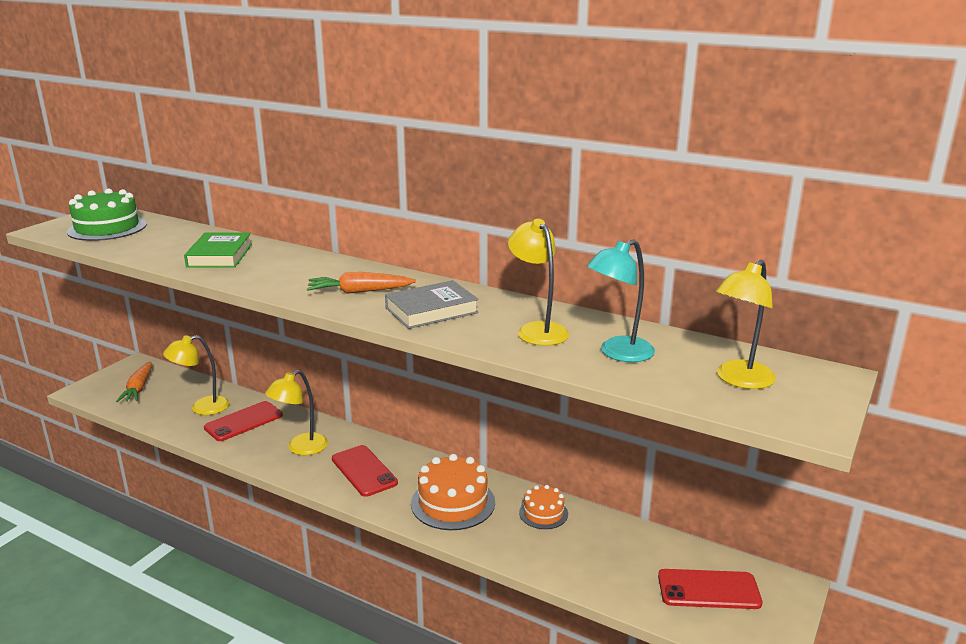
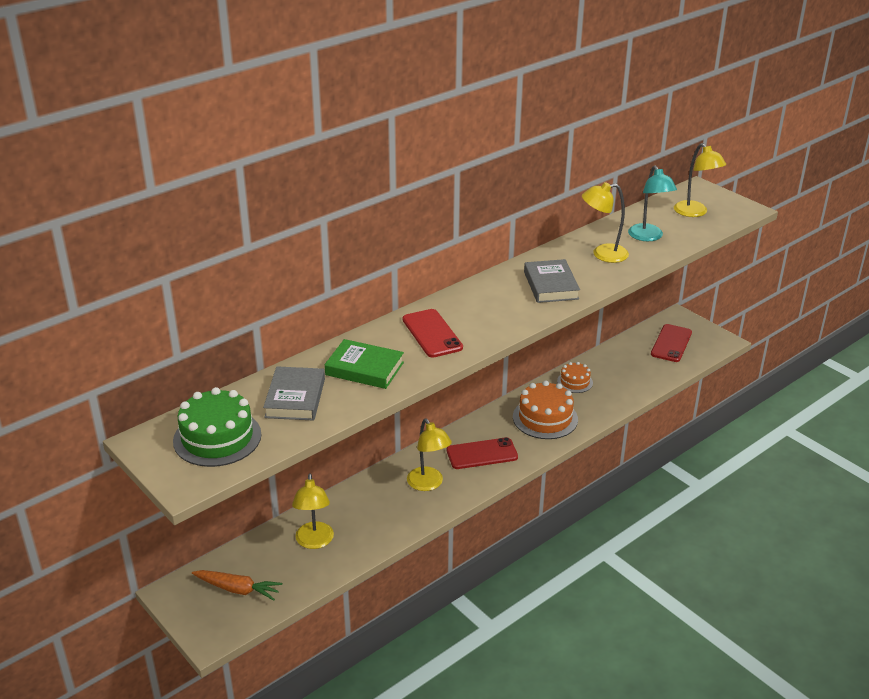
camera: 70 degrees left, 10 degrees up
red phone [204,401,283,441] -> red phone moved to [403,309,463,358]
orange carrot [307,272,416,294] -> none
none -> grey book [263,366,325,421]

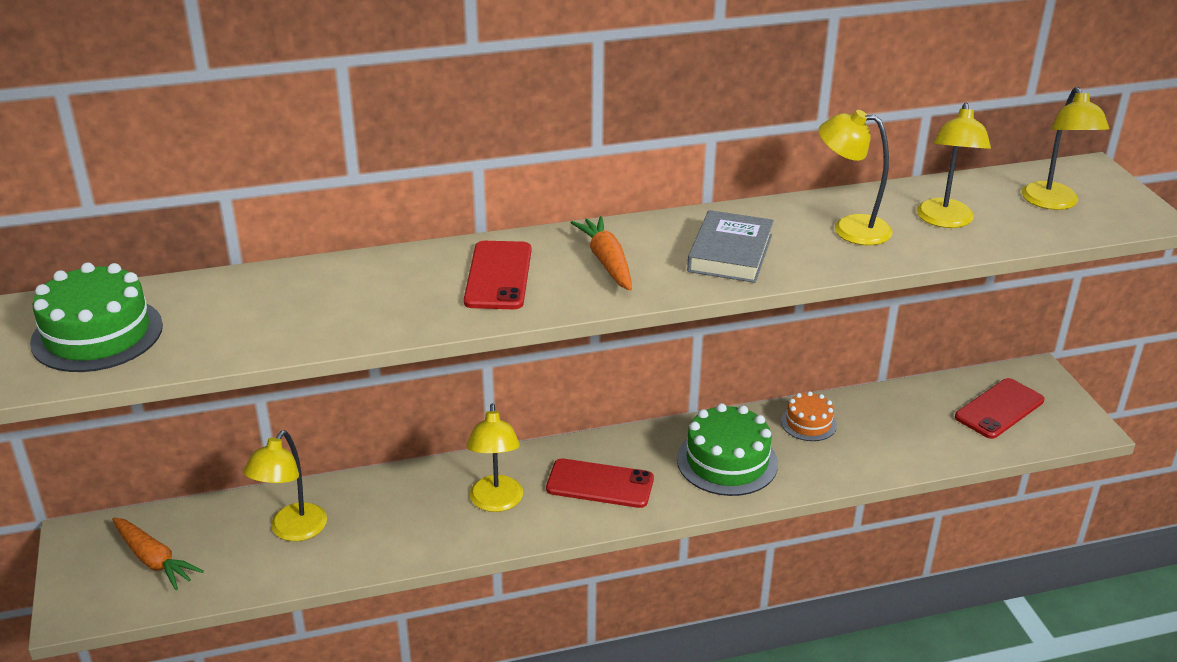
camera: 25 degrees right, 0 degrees up
grey book [263,366,325,421] -> none
green book [325,339,404,389] -> none
orange cake [513,381,578,439] -> green cake [677,403,778,496]
turquoise lamp [628,165,677,241] -> yellow lamp [917,103,991,228]
none -> orange carrot [570,216,632,291]

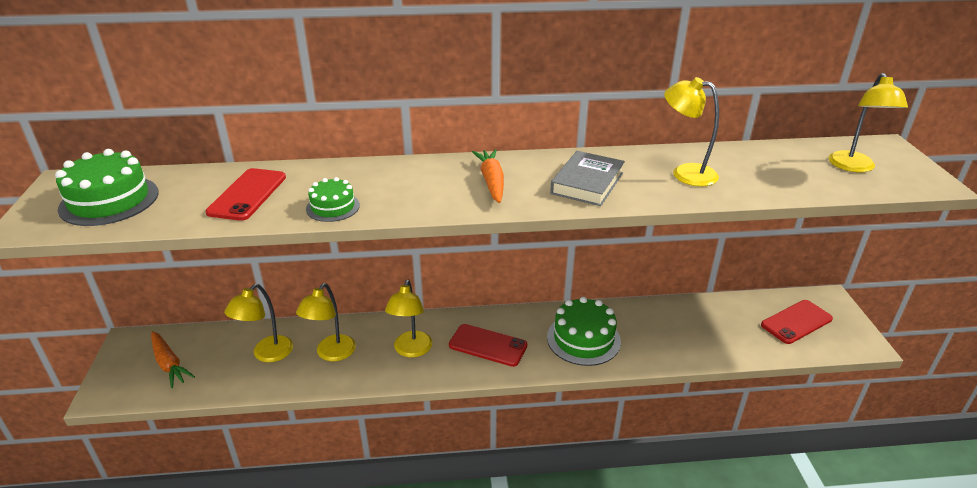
camera: 10 degrees right, 0 degrees up
red phone [464,241,531,309] -> red phone moved to [205,168,286,221]
orange cake [781,391,837,441] -> none
yellow lamp [917,103,991,228] -> yellow lamp moved to [296,283,356,361]
none -> green cake [306,177,360,222]

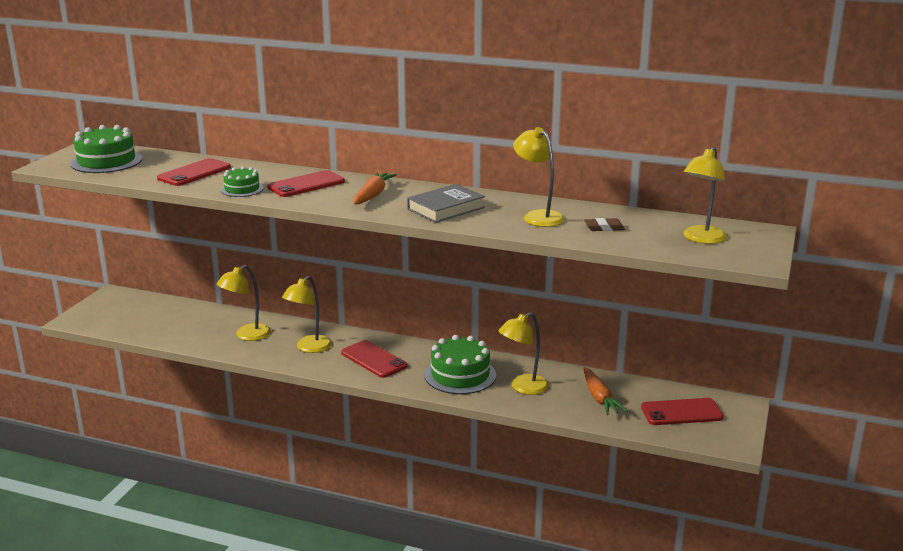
camera: 25 degrees right, 10 degrees down
orange carrot [151,331,195,388] -> orange carrot moved to [583,367,628,415]
yellow lamp [224,284,293,362] -> yellow lamp moved to [499,312,549,395]
none -> red phone [267,170,345,197]
none -> brown eraser [584,218,625,231]

